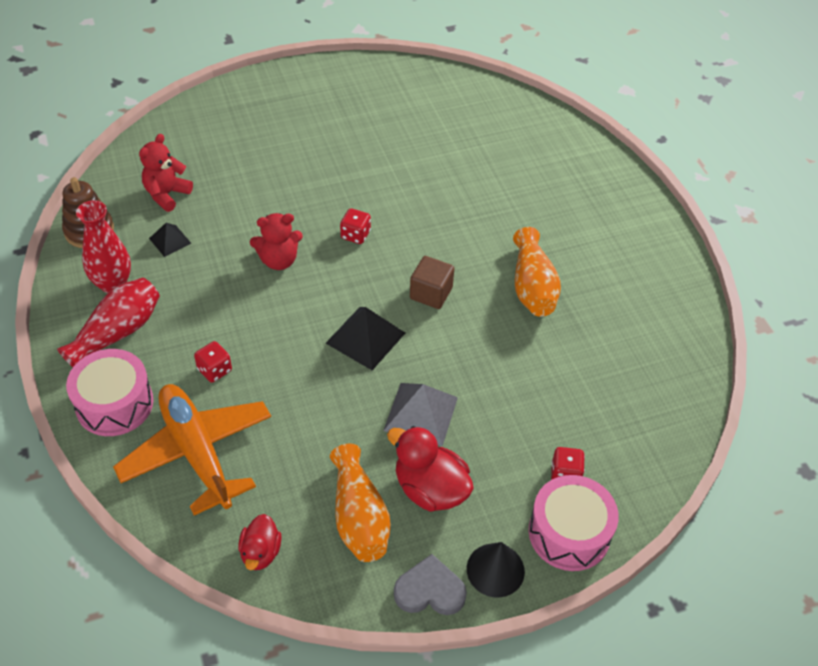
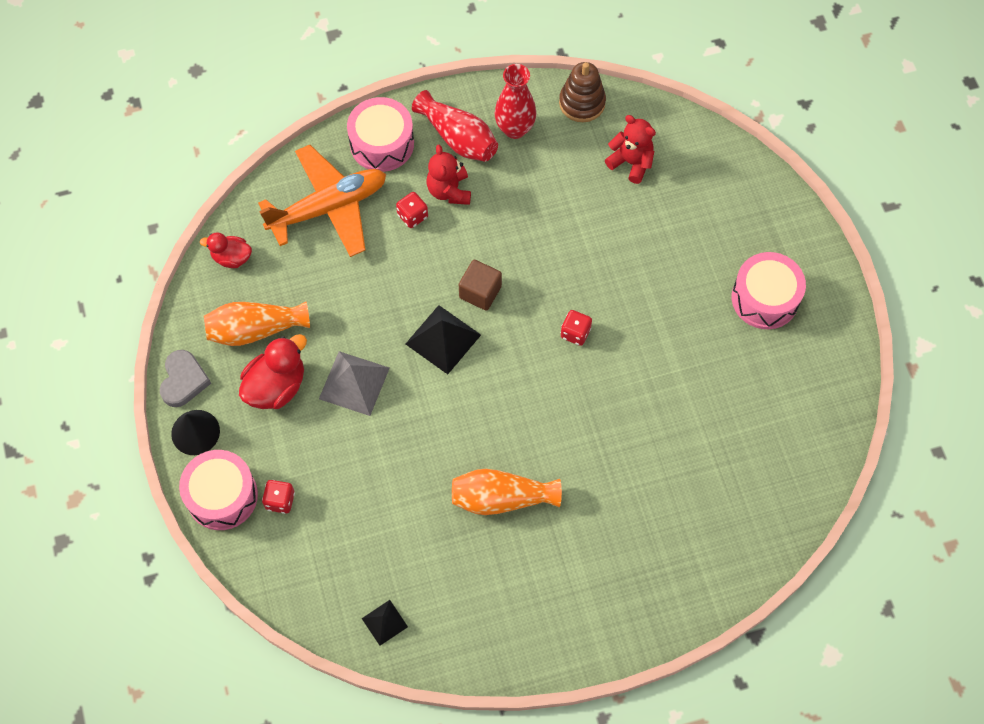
camera: 95 degrees right, 15 degrees up
black pyramid [149,223,192,257] -> black pyramid moved to [362,600,408,646]
red teddy bear [250,213,303,270] -> red teddy bear moved to [427,145,471,205]
brown cube [410,256,455,309] -> brown cube moved to [459,260,502,311]
none -> pink drum [732,252,806,329]

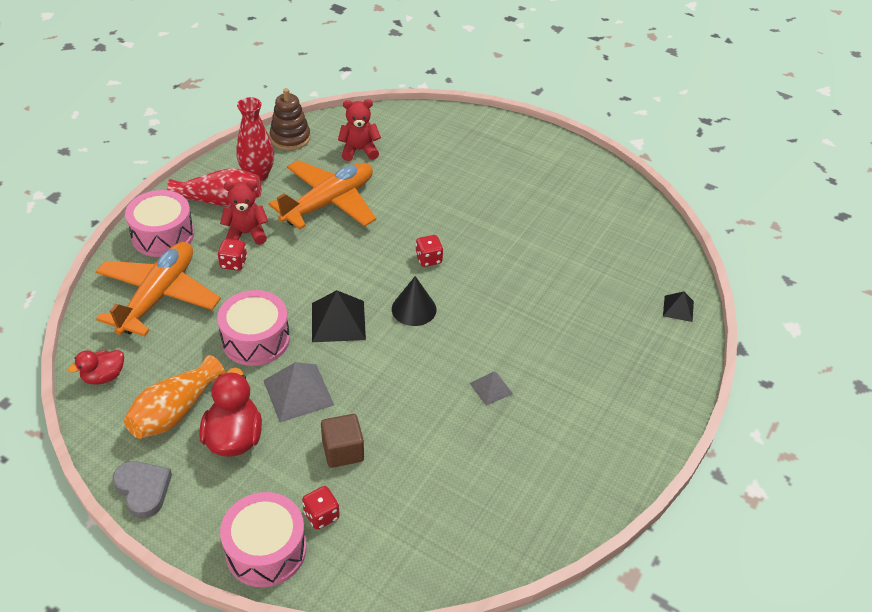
camera: 45 degrees left, 20 degrees down
black cone [171,410,220,455] -> black cone moved to [392,276,436,326]
black pyramid [362,600,408,646] -> black pyramid moved to [663,292,694,322]
red teddy bear [427,145,471,205] -> red teddy bear turned 135 degrees clockwise [220,180,268,245]
orange vase [452,469,562,515] -> grey pyramid [470,371,513,406]
brown cube [459,260,502,311] -> brown cube moved to [321,414,364,468]
pink drum [732,252,806,329] -> pink drum moved to [217,290,290,366]
none -> orange plane [268,160,376,230]

